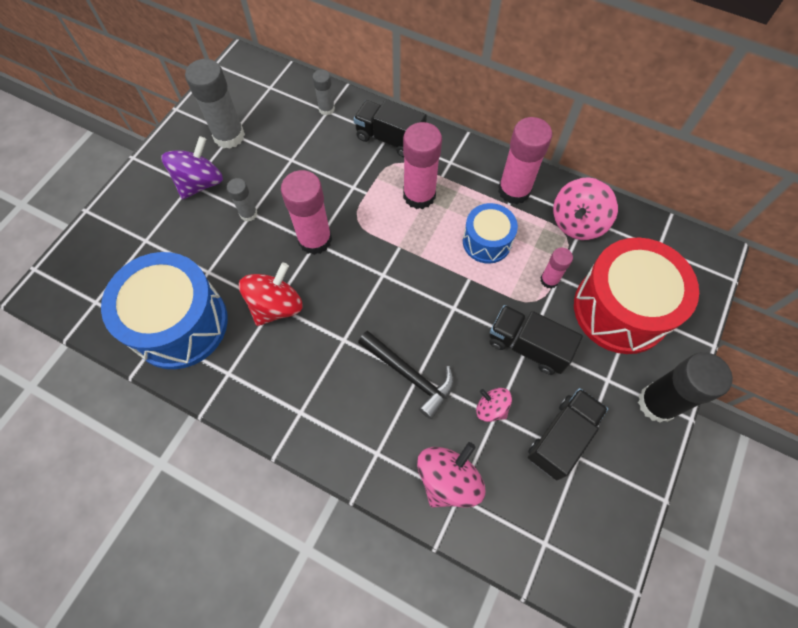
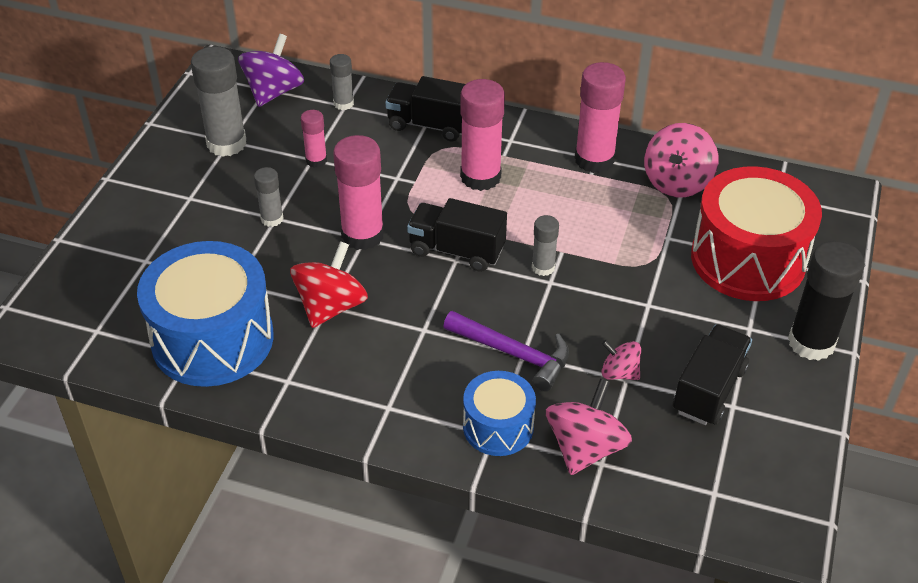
camera: 10 degrees left, 20 degrees down
purple spinning top [161,136,223,199] -> purple spinning top moved to [238,34,304,107]
black hammer [358,331,454,419] -> purple hammer [443,311,569,391]
blue drum [463,203,518,264] -> blue drum moved to [463,371,536,456]
black truck [490,305,583,375] -> black truck moved to [407,198,507,272]
pink glue stick [540,248,573,289] -> pink glue stick moved to [301,110,327,168]
none -> grey glue stick [532,215,559,276]

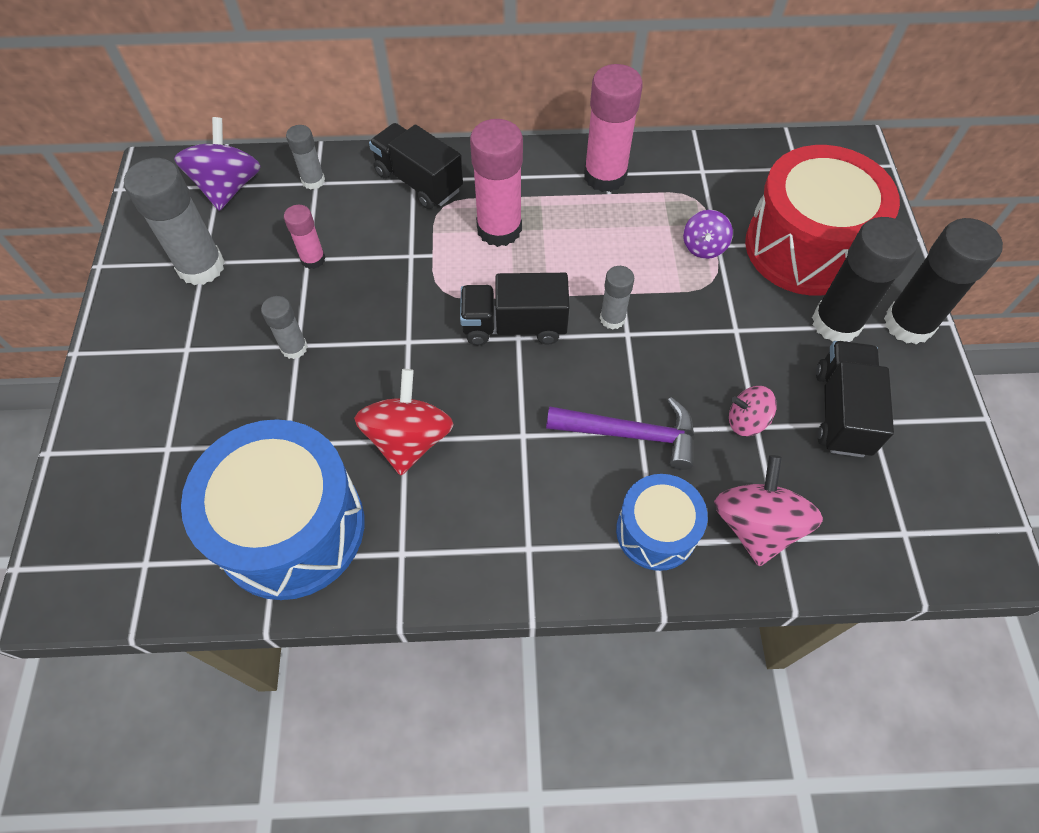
camera: 20 degrees left, 15 degrees up
pink glue stick [333,135,384,250] -> none
black truck [385,76,465,142] -> black truck turned 45 degrees clockwise [369,123,463,209]
pink spinning top [644,123,718,198] -> none
none -> purple spinning top [683,210,733,259]
none -> black glue stick [812,217,918,342]

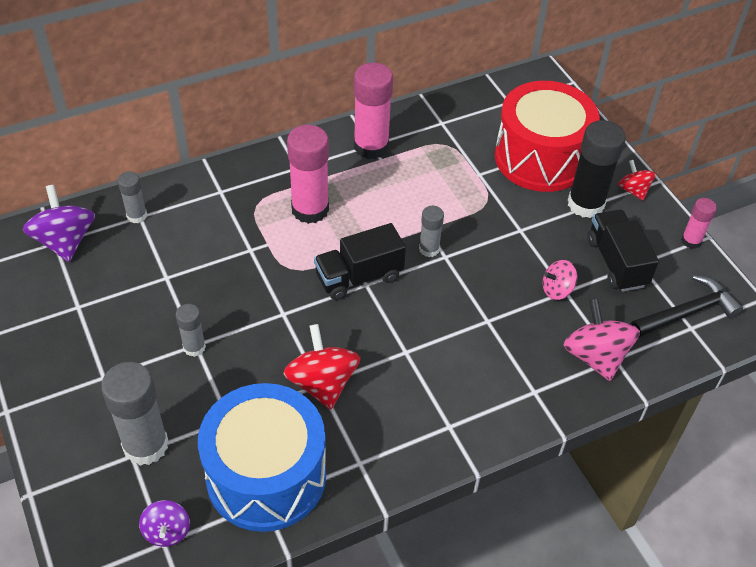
camera: 25 degrees left, 10 degrees down
grey glue stick [124,158,225,285] -> grey glue stick moved to [101,362,168,466]
pink glue stick [284,205,326,269] -> pink glue stick moved to [681,198,717,249]
black truck [369,123,463,209] -> none
purple hammer [546,397,694,470] -> none
blue drum [616,474,708,571] -> none
purple spinning top [683,210,733,259] -> purple spinning top moved to [139,500,190,547]
black glue stick [884,218,1003,345] -> red spinning top [618,160,656,201]
none -> black hammer [631,275,743,338]

